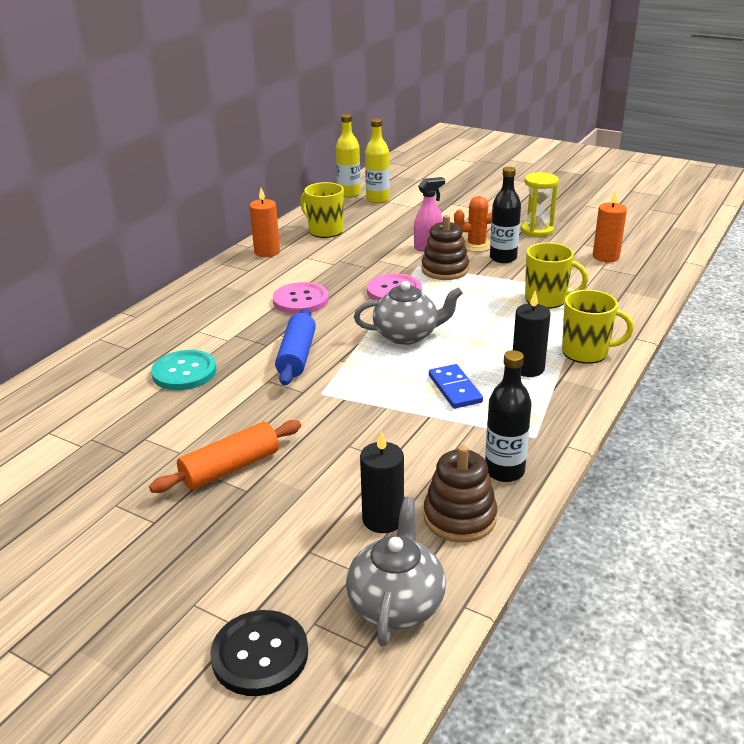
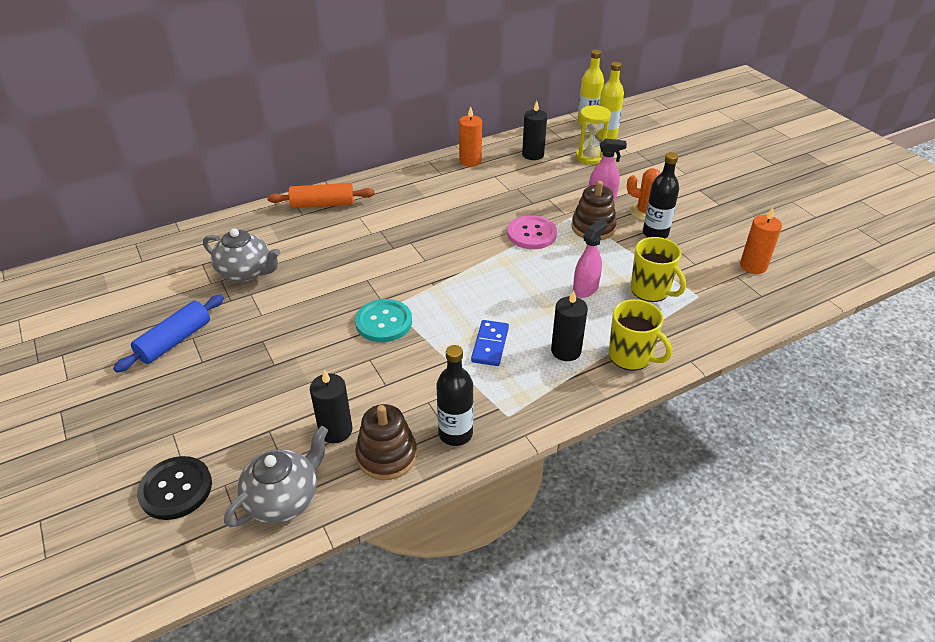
camera: 30 degrees right, 10 degrees up
orange rolling pin [149,420,301,493] -> orange rolling pin moved to [267,183,375,208]
turquoise button [151,350,217,390] -> turquoise button moved to [355,299,412,342]
pink button [273,282,329,314] -> none
blue rolling pin [275,308,316,386] -> blue rolling pin moved to [113,295,224,373]
yellow mug [300,182,344,238] -> black candle [522,101,547,160]
grey teapot [354,281,463,345] -> grey teapot moved to [203,228,280,282]
yellow hourglass [521,172,559,237] -> yellow hourglass moved to [576,105,611,165]
none -> pink spray bottle [573,220,608,298]

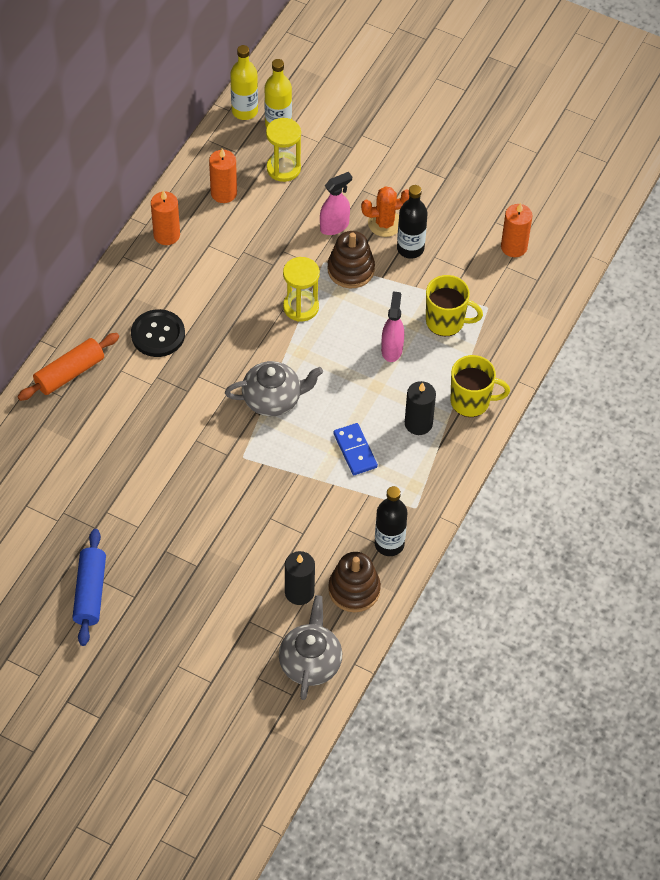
camera: 35 degrees left, 15 degrees up
black button [137,456,212,520] -> black button moved to [131,309,185,357]
grey teapot [203,228,280,282] -> grey teapot moved to [225,361,323,416]
turquoise button [355,299,412,342] -> none
pink button [507,215,557,249] -> yellow hourglass [283,257,320,322]
black candle [522,101,547,160] -> orange candle [209,148,237,203]

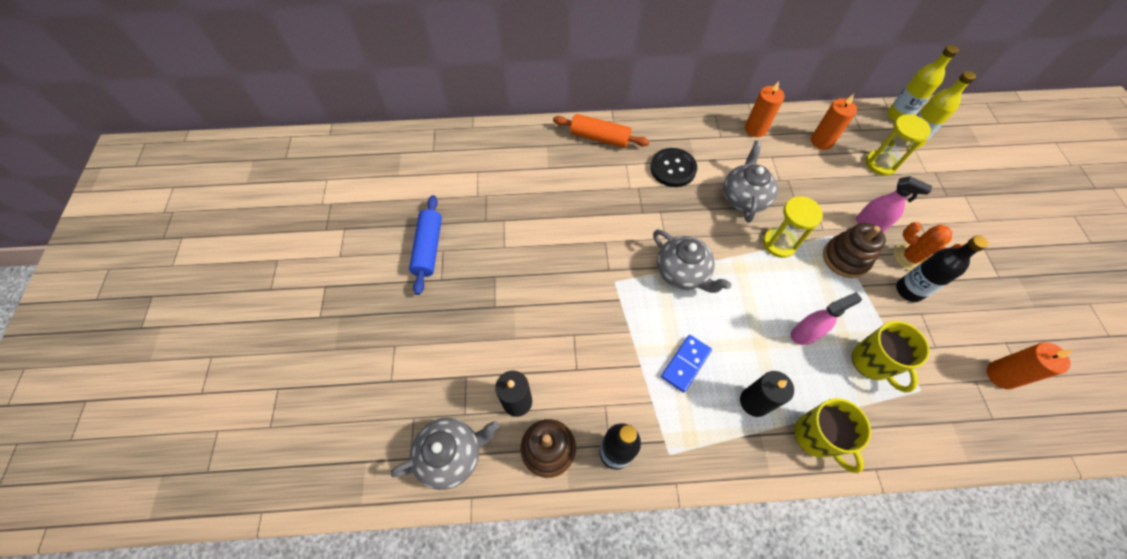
camera: 60 degrees right, 5 degrees up
blue rolling pin [72,529,106,646] -> blue rolling pin turned 60 degrees counterclockwise [409,195,442,295]
none -> grey teapot [723,141,778,223]

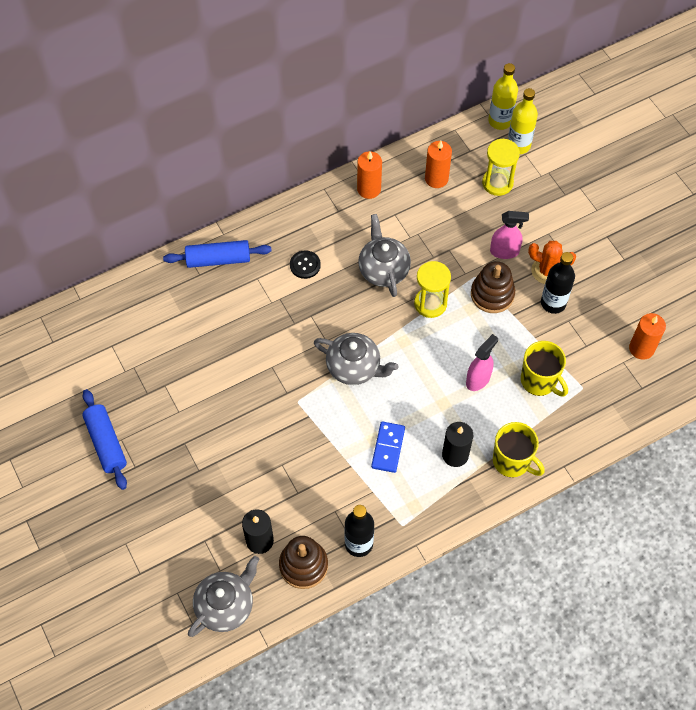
camera: 25 degrees left, 0 degrees up
orange rolling pin [553,114,650,148] -> blue rolling pin [163,240,272,268]
black button [650,148,697,187] -> black button [290,250,321,279], size x0.64

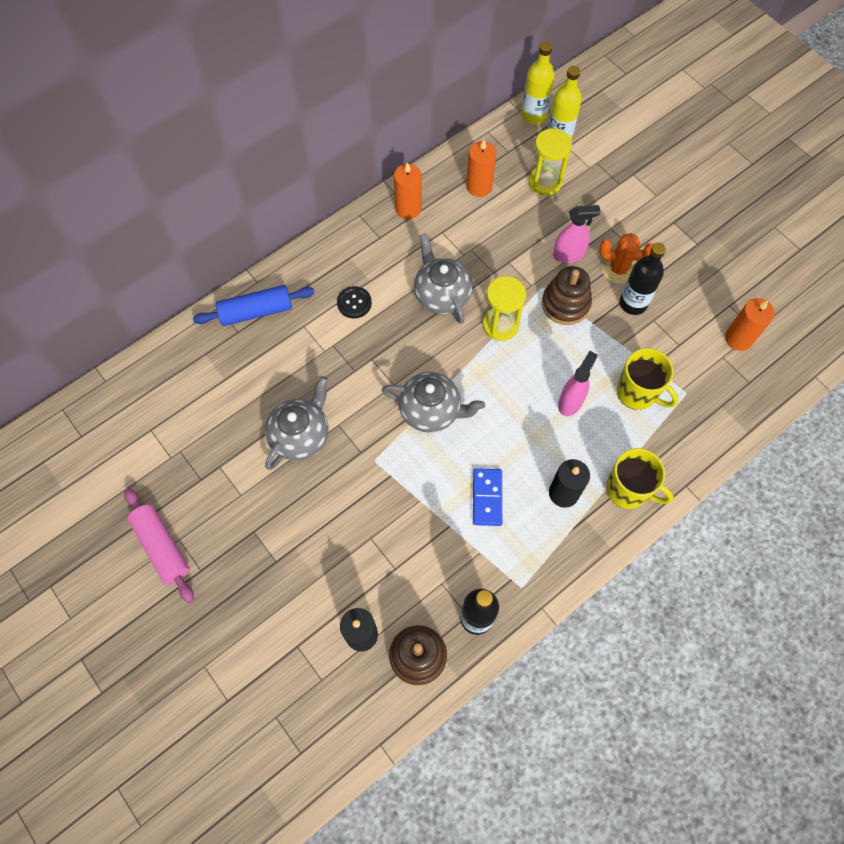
camera: 10 degrees left, 5 degrees up
blue rolling pin [82,389,127,490] -> pink rolling pin [124,488,194,603]
grey teapot [188,556,260,637] -> grey teapot moved to [265,376,328,470]

